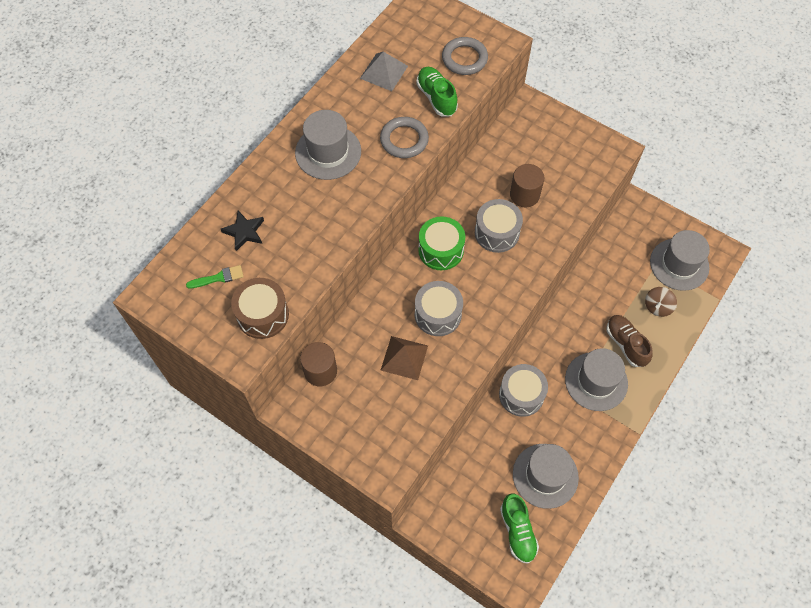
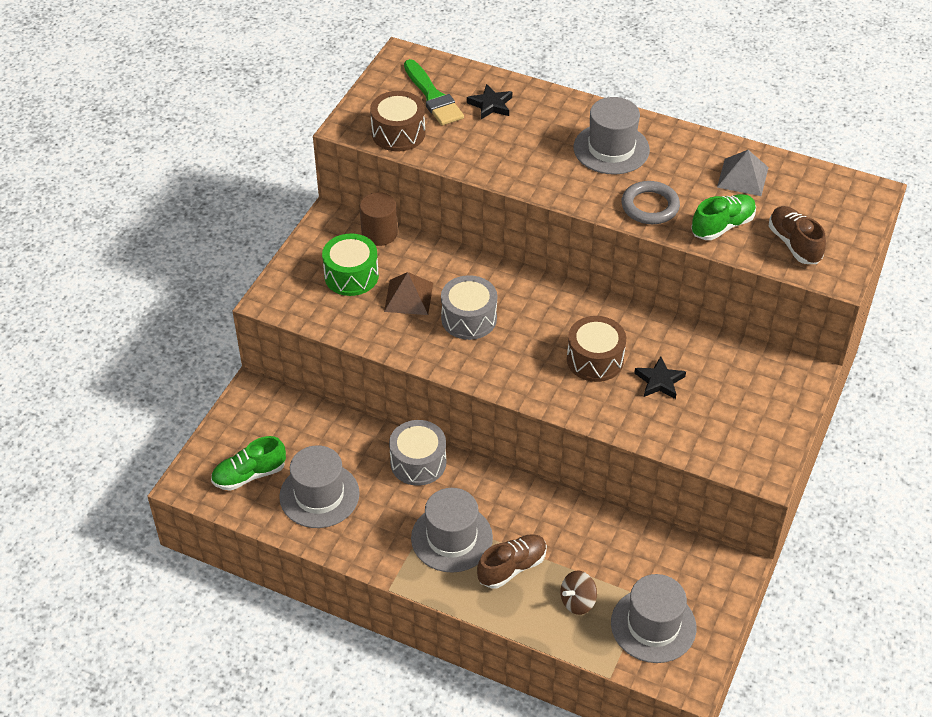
camera: 80 degrees right, 15 degrees down
green brush [186,265,244,289] -> green brush [404,59,464,125], size x1.78
green drum [418,216,465,270] -> green drum moved to [322,233,379,296]
grey ring [442,37,488,75] -> brown shoe [769,206,826,264]
grey drum [475,199,523,253] -> brown drum [567,316,626,382]
brown cylinder [510,164,545,207] -> black star [634,356,686,399]
brown spinning top [645,287,677,317] -> brown spinning top turned 60 degrees counterclockwise [560,571,597,615]

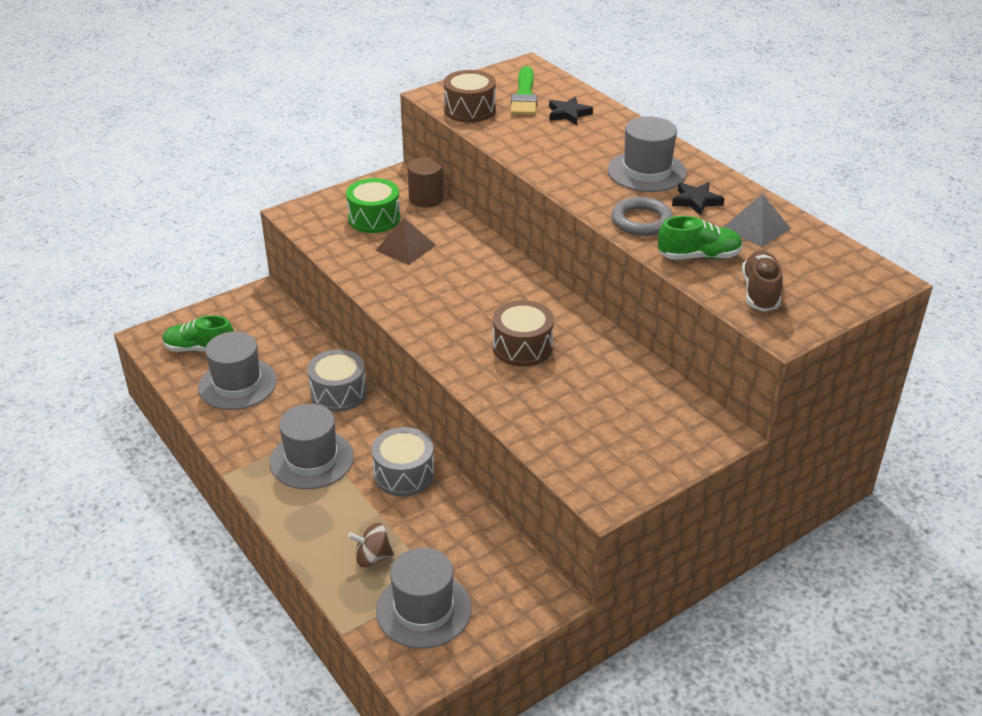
camera: 30 degrees right, 10 degrees down
grey drum [441,275,497,340] -> grey drum moved to [372,427,435,496]
brown shoe [477,534,547,589] -> none
black star [634,356,686,399] -> black star moved to [672,182,724,216]

